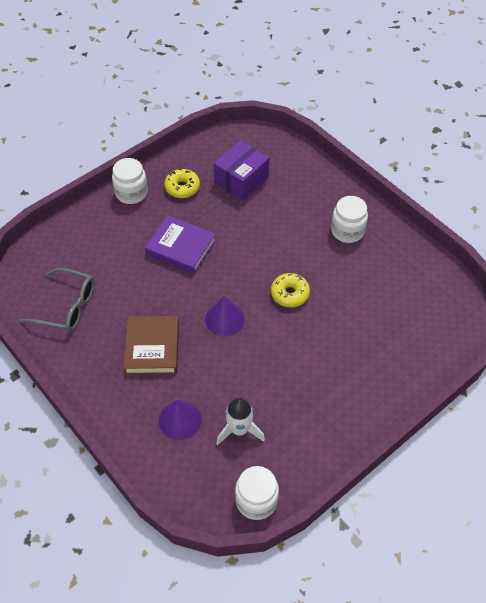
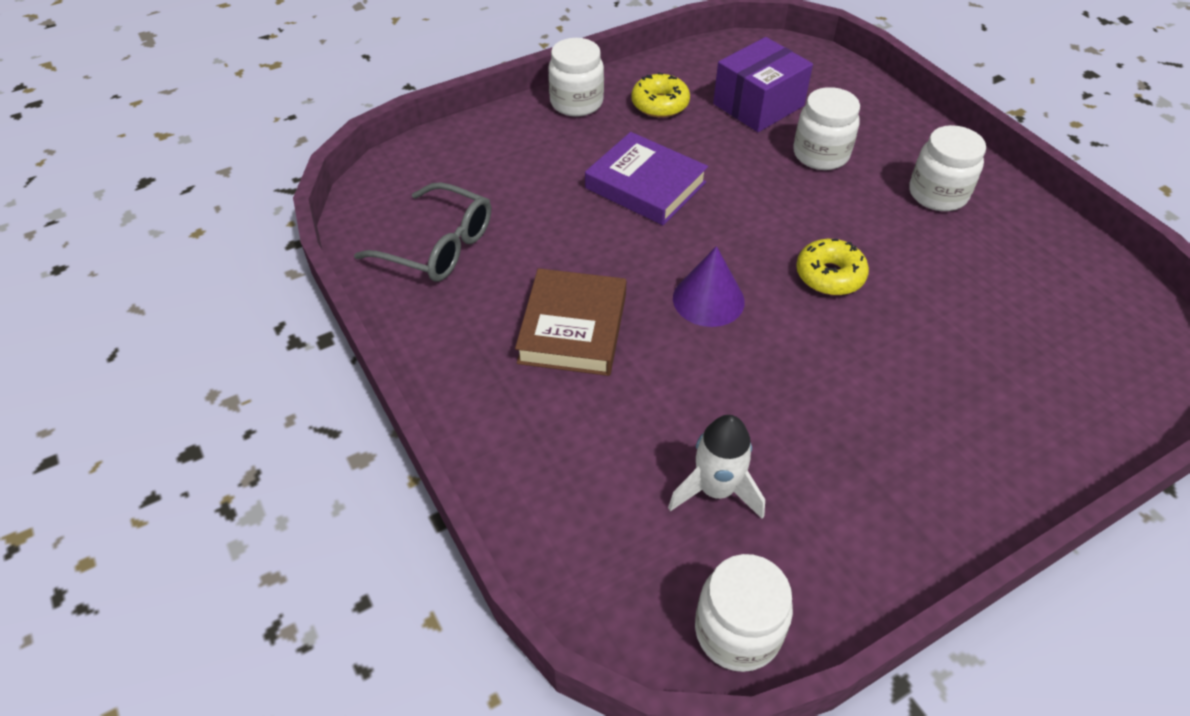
camera: 10 degrees right, 5 degrees down
purple cone [159,400,202,440] -> none
none -> white jar [793,87,860,170]

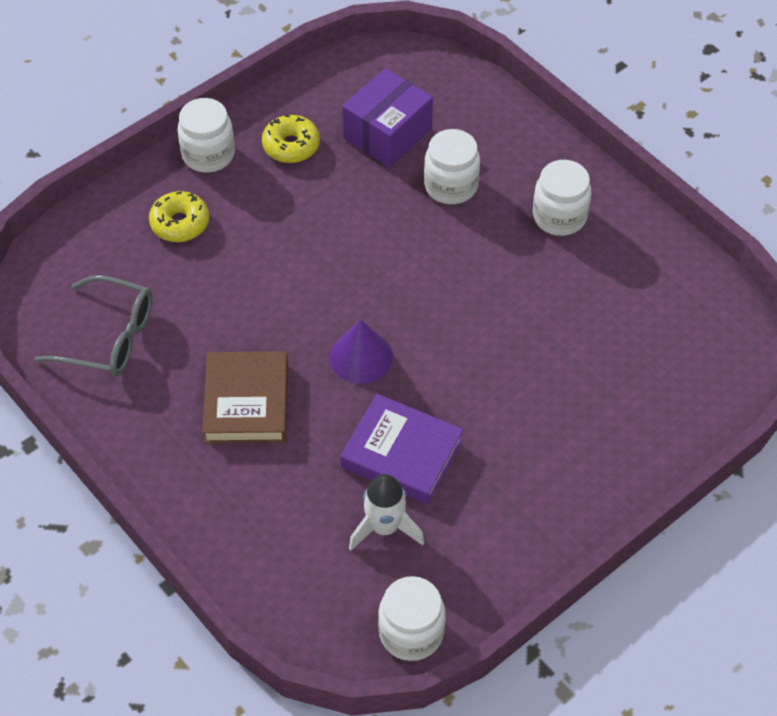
camera: 10 degrees left, 5 degrees up
purple book [585,132,708,225] -> purple book moved to [340,394,463,504]
yellow donut [796,239,869,295] -> yellow donut moved to [149,191,209,242]

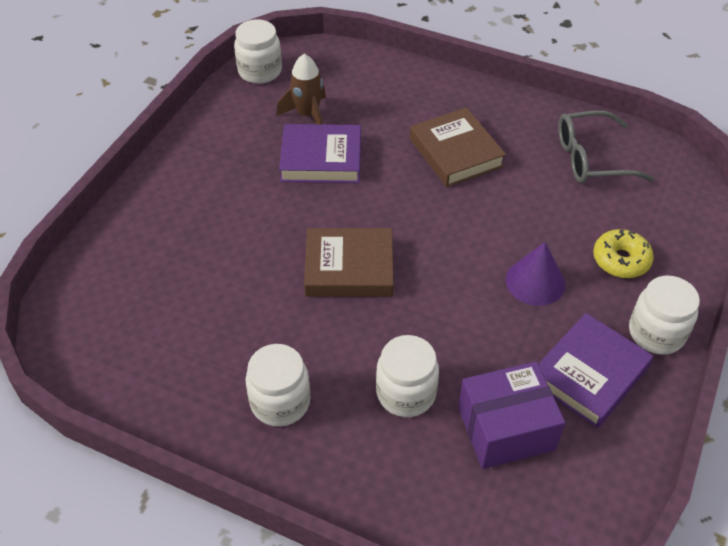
camera: 155 degrees right, 5 degrees down
yellow donut [262,115,320,163] -> purple book [538,313,653,428]
purple cone [330,319,393,384] -> purple cone moved to [506,242,565,306]
purple box [342,68,433,167] -> purple box turned 60 degrees clockwise [458,361,565,469]
white rocket [349,474,424,551] -> brown rocket [276,54,326,124]
none -> brown book [304,228,394,297]

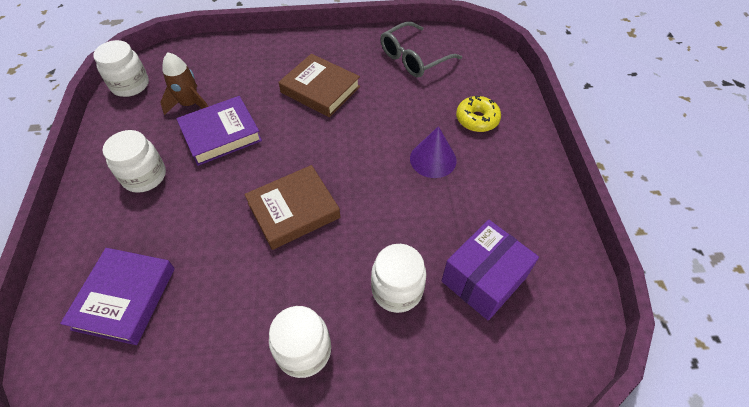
camera: 30 degrees left, 5 degrees up
purple book [538,313,653,428] -> purple book moved to [60,248,175,345]
white jar [629,276,700,354] -> white jar moved to [103,130,166,193]

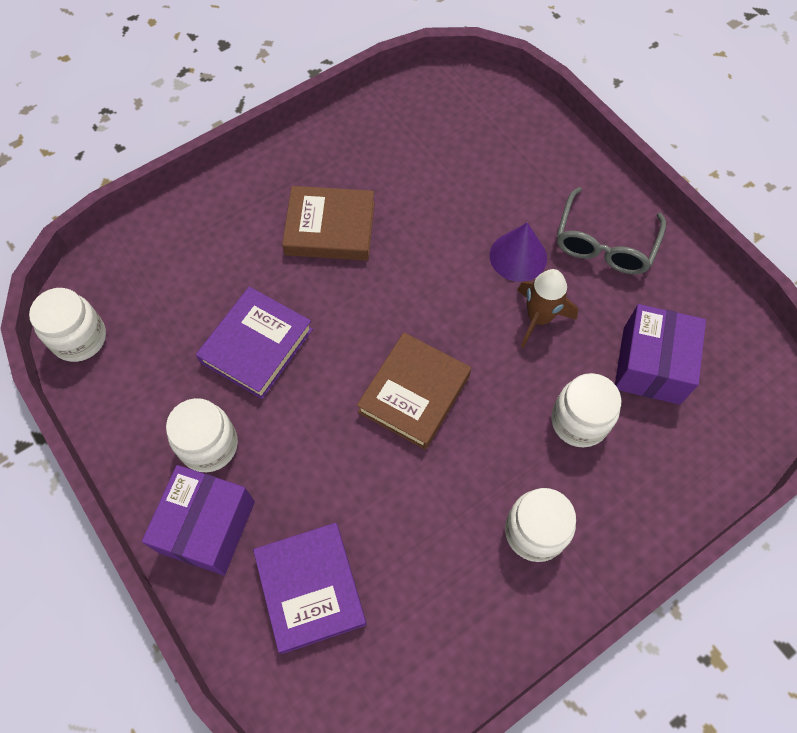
camera: 30 degrees left, 10 degrees up
brown rocket [160,52,208,115] -> brown rocket moved to [517,269,578,348]
grey glasses [380,22,462,78] -> grey glasses moved to [557,187,666,274]
yellow donut [456,96,501,132] -> none
none -> purple box [142,465,255,575]

